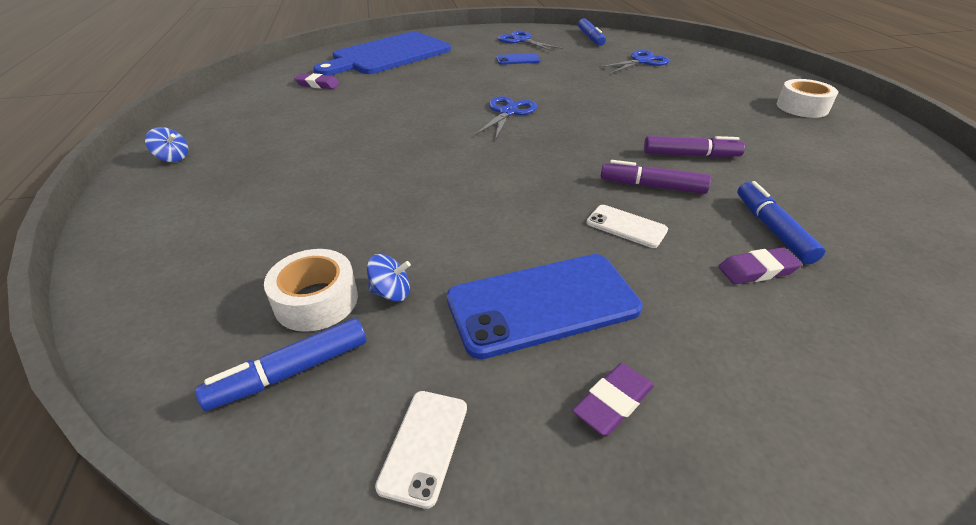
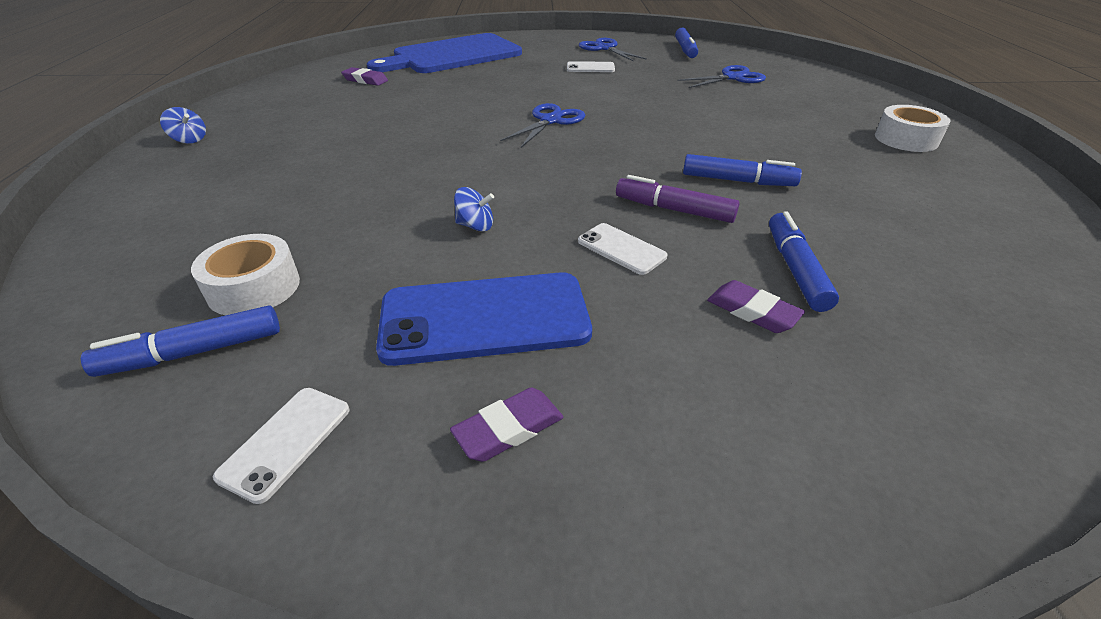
camera: 10 degrees right, 0 degrees up
blue spinning top [367,254,411,302] -> blue spinning top moved to [454,187,494,232]
blue phone [496,53,541,65] -> white phone [567,61,615,72]
purple marker [644,136,745,157] -> blue marker [683,154,802,186]
purple eraser [718,247,802,284] -> purple eraser turned 45 degrees clockwise [707,280,805,333]

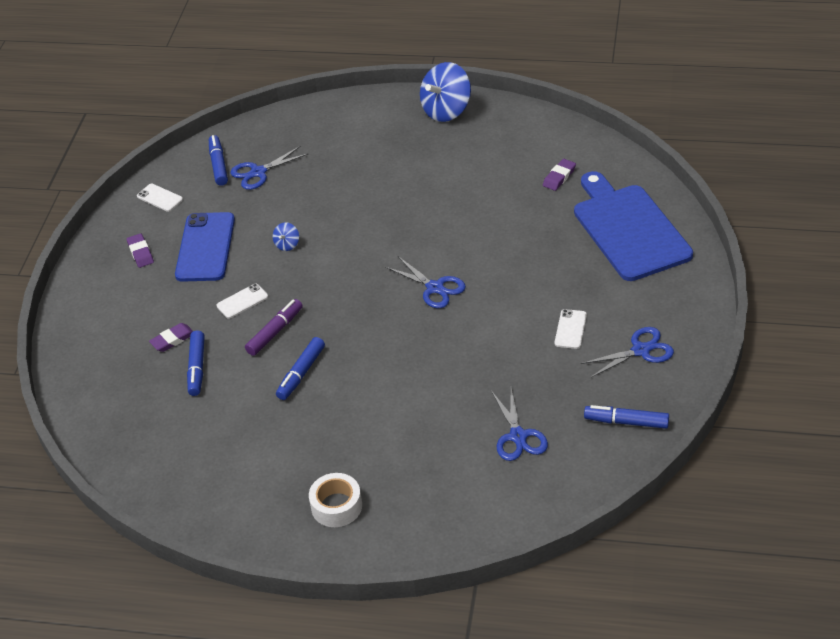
camera: 105 degrees right, 5 degrees up
blue spinning top [160,107,206,144] -> blue spinning top [420,62,471,122], size x2.24
white tape [191,234,300,315] -> blue scissors [230,146,309,190]
blue marker [769,211,839,312] -> blue marker turned 75 degrees clockwise [187,330,205,396]

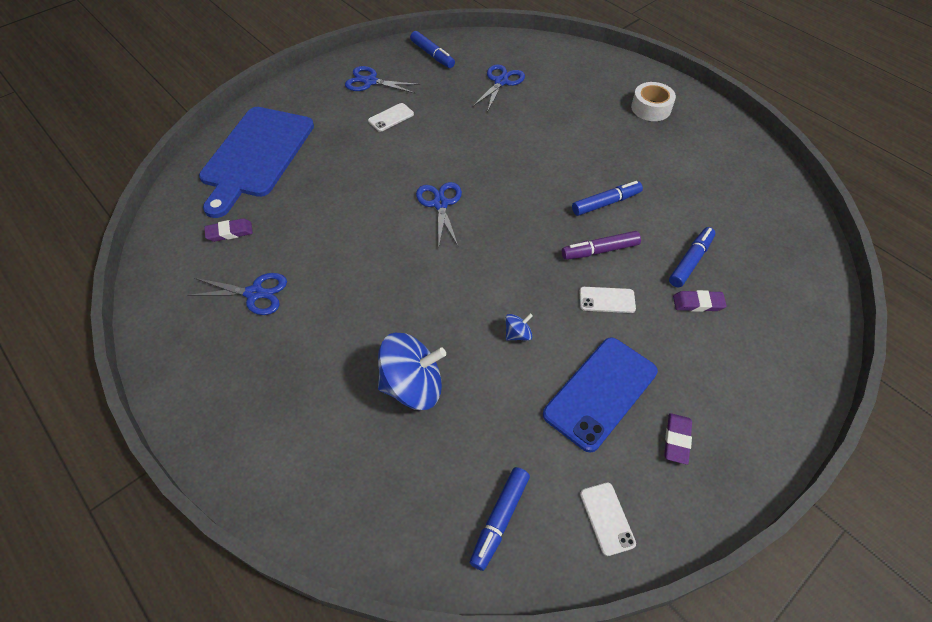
camera: 145 degrees left, 10 degrees up
blue scissors [230,146,309,190] -> blue scissors moved to [187,273,287,315]
blue spinning top [420,62,471,122] -> blue spinning top moved to [378,333,446,410]

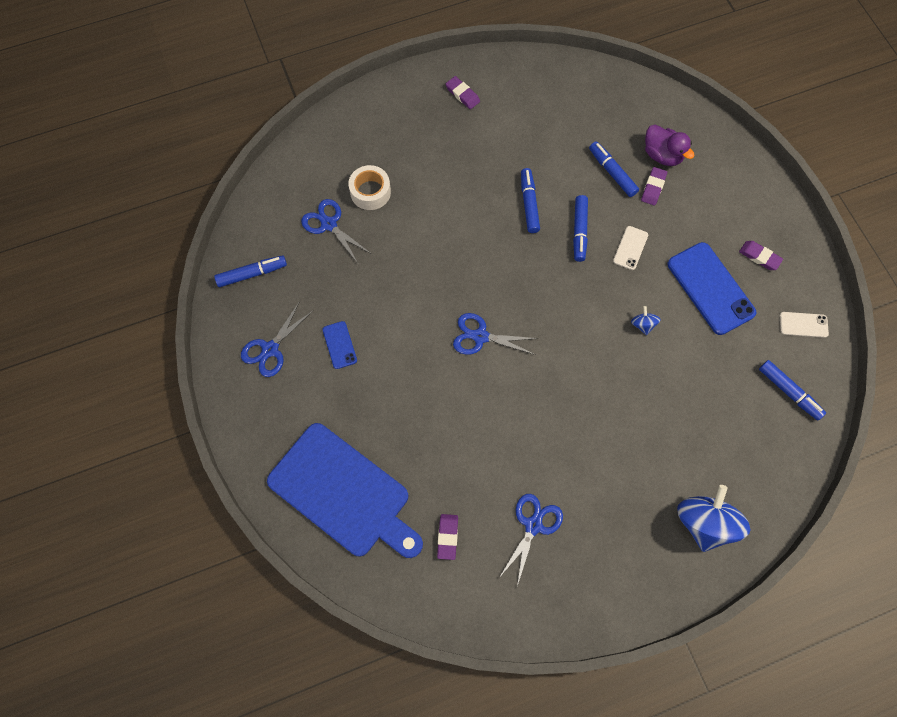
camera: 70 degrees left, 15 degrees up
white phone [368,103,414,132] -> blue phone [323,321,357,369]
blue spinning top [378,333,446,410] -> blue spinning top moved to [677,485,751,552]
purple marker [562,231,641,260] -> blue marker [573,195,588,262]
white tape [631,82,676,121] -> white tape moved to [348,165,391,210]
none -> purple eraser [446,76,480,109]
none -> purple duck [645,125,695,166]

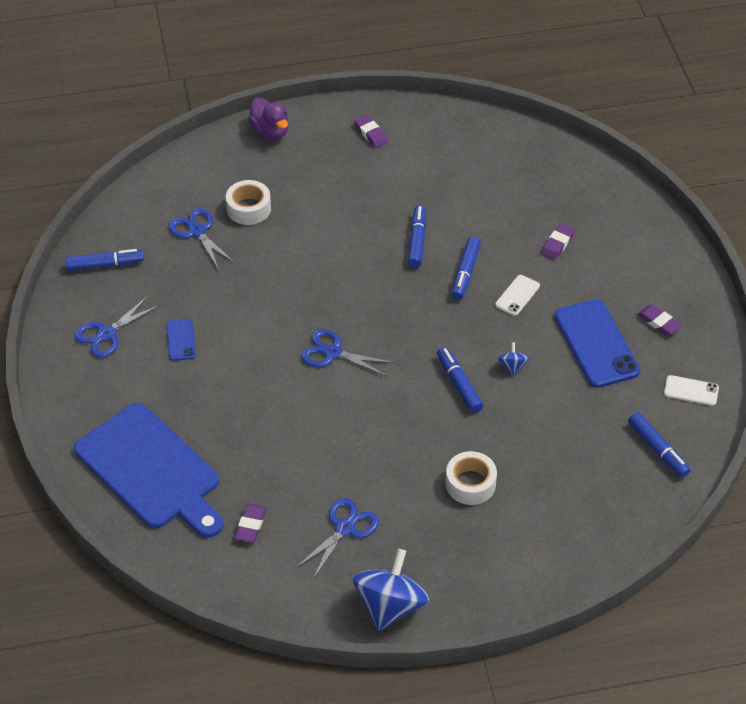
camera: 10 degrees right, 20 degrees down
blue marker [589,141,639,197] -> blue marker moved to [437,347,483,413]
purple duck [645,125,695,166] -> purple duck moved to [248,98,289,140]
blue spinning top [677,485,751,552] -> blue spinning top moved to [353,549,429,631]
none -> white tape [446,451,497,505]

